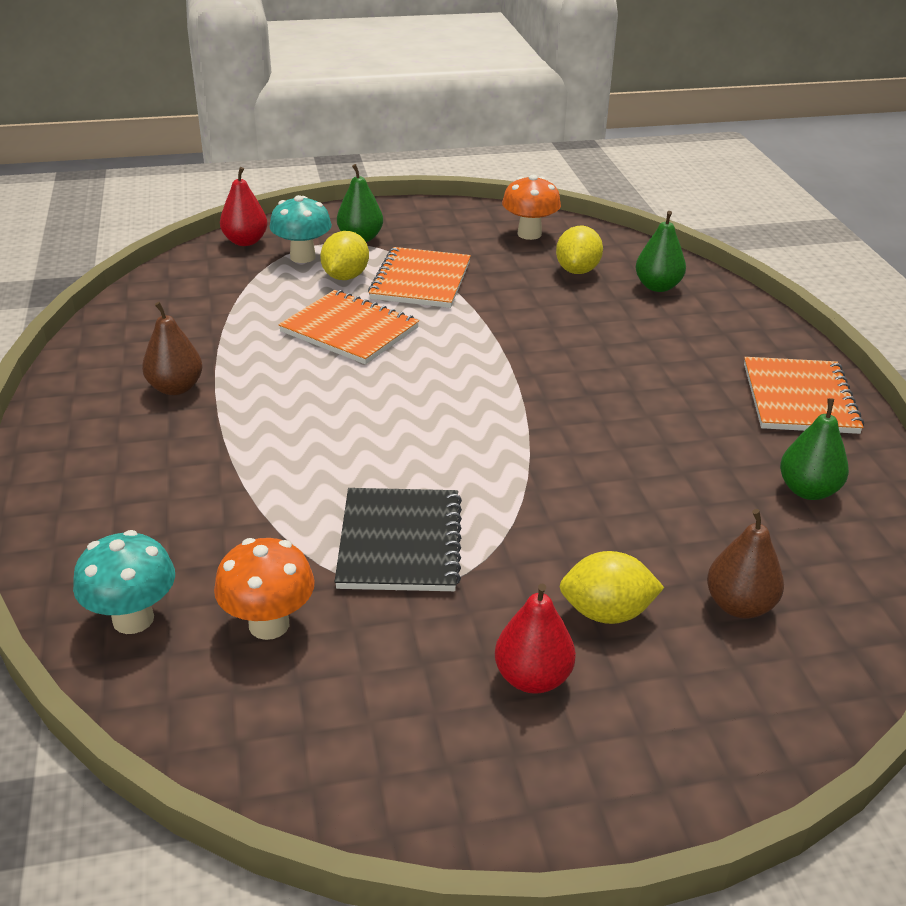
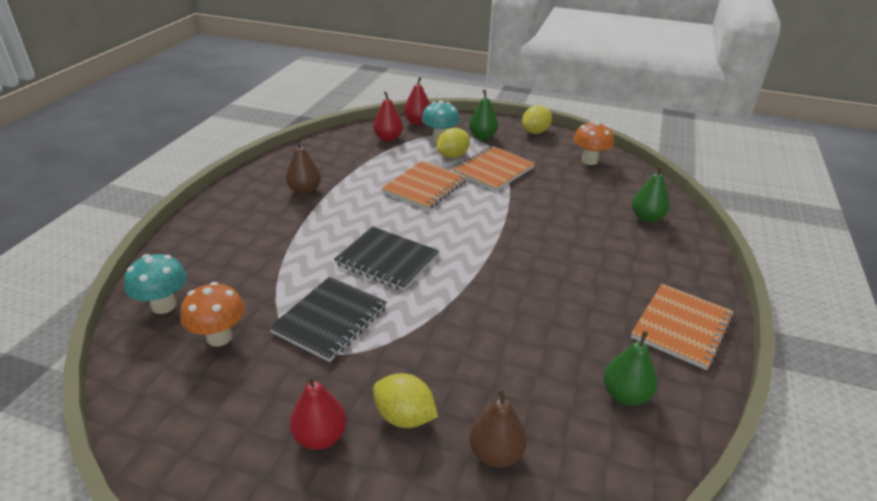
camera: 30 degrees right, 0 degrees up
orange notebook [278,290,419,364] -> orange notebook turned 60 degrees clockwise [381,161,467,210]
yellow lemon [556,226,603,274] -> yellow lemon moved to [522,105,552,134]
none -> black notebook [334,226,439,291]
none -> red pear [373,91,403,142]

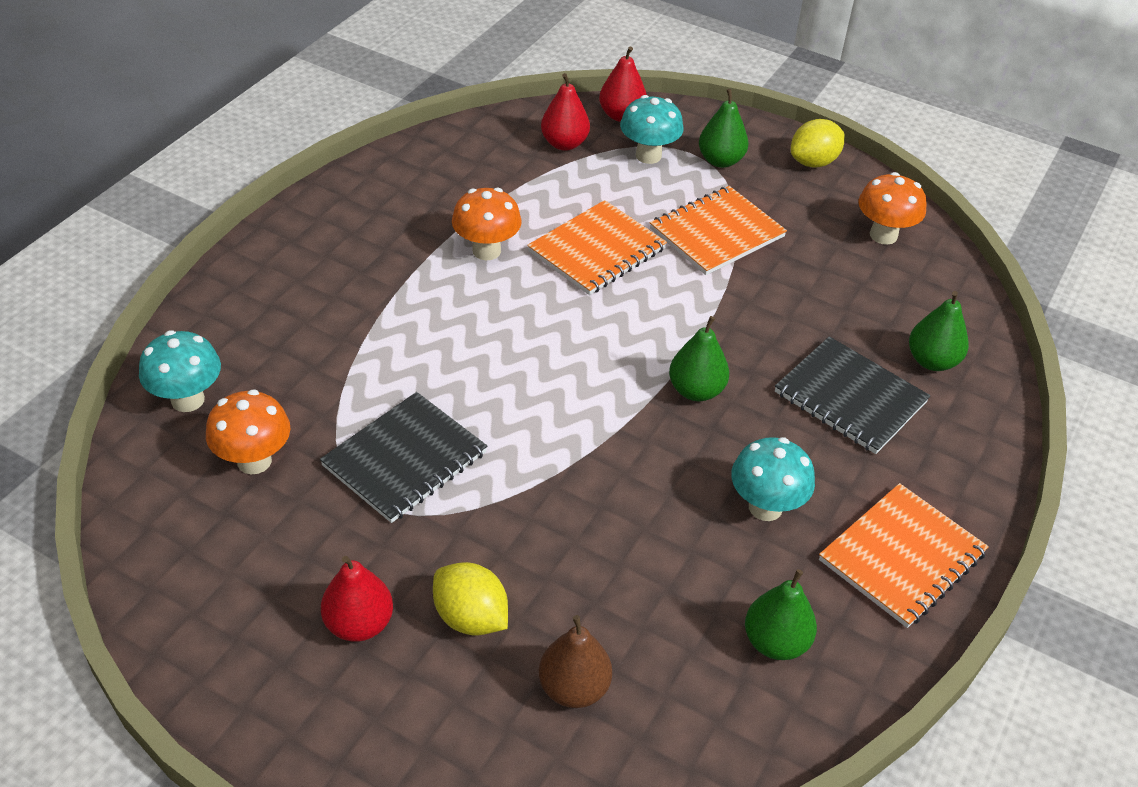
camera: 10 degrees right, 10 degrees up
brown pear [286,138,321,195] -> none
black notebook [334,226,439,291] -> black notebook moved to [775,336,930,454]
yellow lemon [436,128,470,158] -> none
none -> orange mushroom [452,188,522,260]
none -> green pear [669,316,729,401]
none -> turquoise mushroom [731,437,815,521]

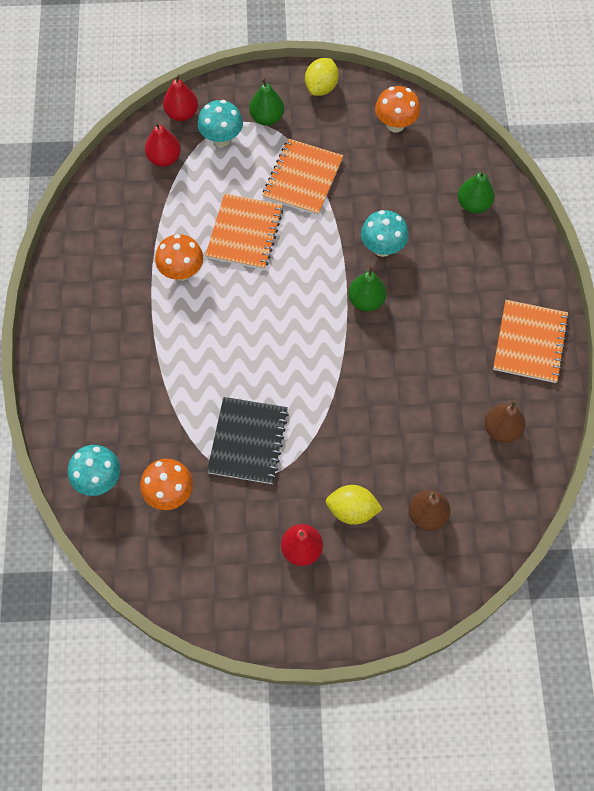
camera: 30 degrees left, 20 degrees up
turquoise mushroom [731,437,815,521] -> turquoise mushroom moved to [361,210,409,257]
green pear [745,569,817,660] -> brown pear [485,400,525,443]
black notebook [775,336,930,454] -> none

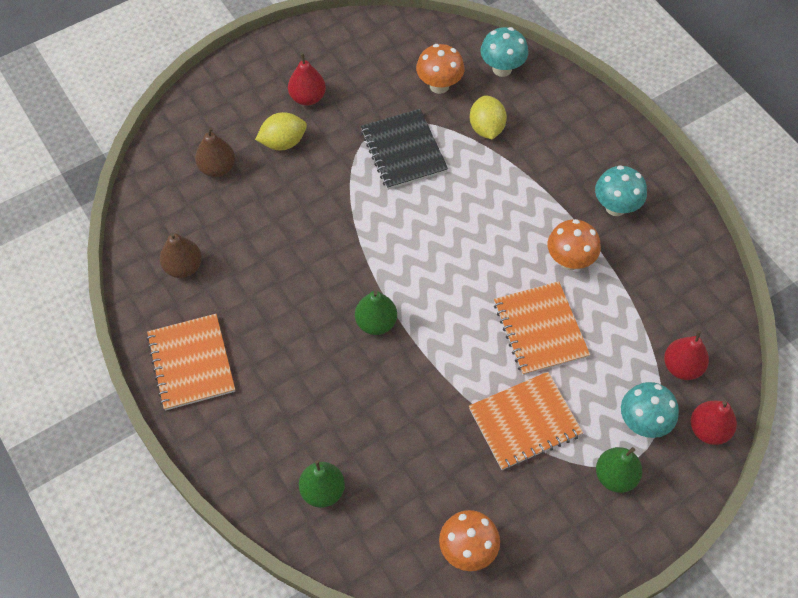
camera: 150 degrees right, 5 degrees down
orange notebook [262,139,343,215] -> orange notebook turned 75 degrees clockwise [469,372,583,470]
yellow lemon [305,58,339,96] -> yellow lemon moved to [470,95,507,139]
turquoise mushroom [361,210,409,257] -> turquoise mushroom moved to [595,165,647,216]

